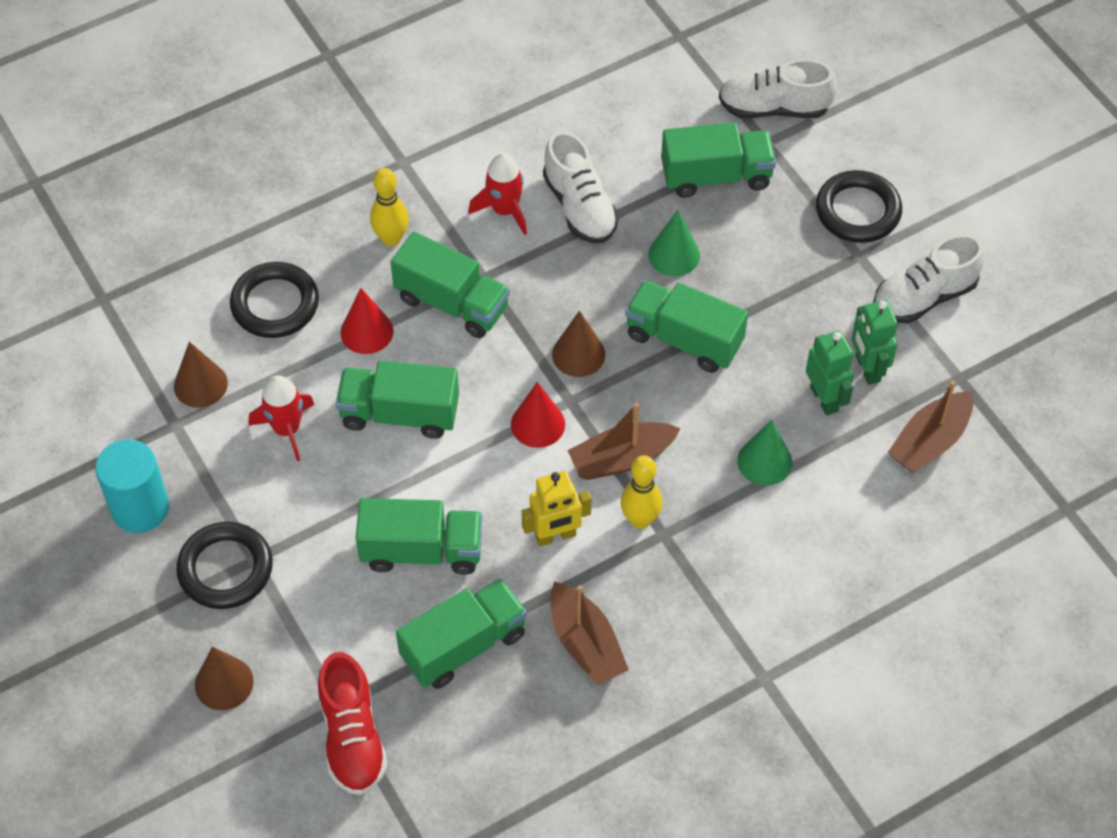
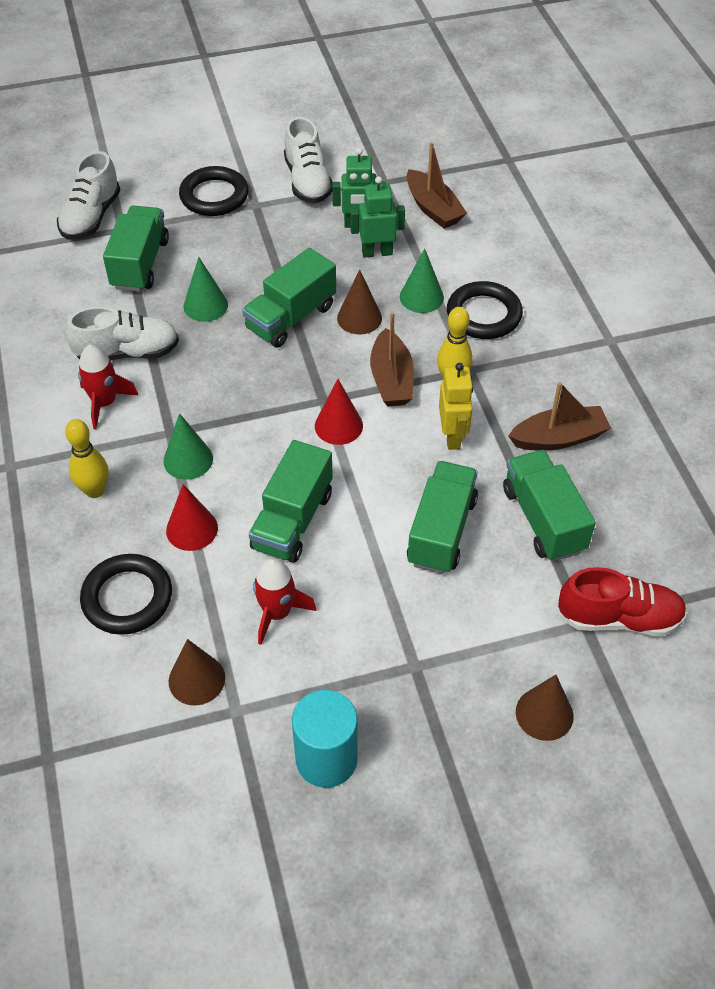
camera: 75 degrees left, 5 degrees down
black ring [176,522,273,609] -> black ring moved to [447,281,523,339]
green truck [391,232,510,338] -> green cone [163,413,213,480]
brown cone [552,311,605,377] -> brown cone moved to [337,269,382,335]

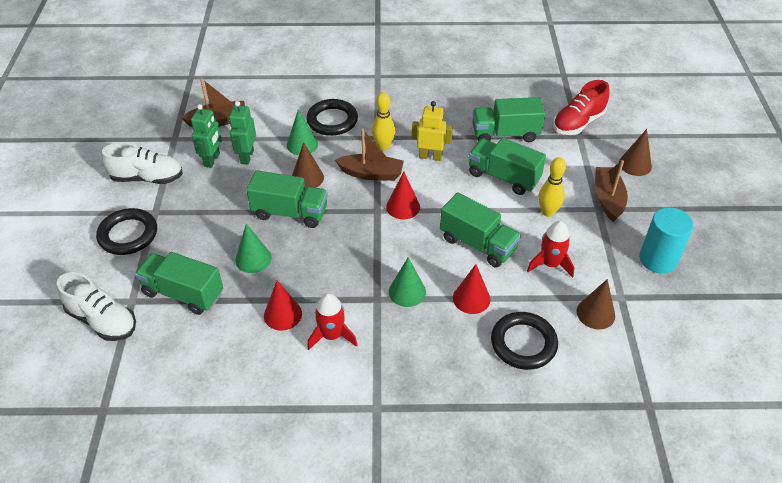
camera: 75 degrees left, 5 degrees down
white shoe [65,306,179,361] -> red cone [264,280,302,331]
yellow bowling pin [65,419,108,498] -> yellow bowling pin moved to [538,157,566,217]
green truck [242,248,336,348] -> green truck turned 45 degrees counterclockwise [246,170,328,228]
brown boat [508,382,611,451] -> brown boat moved to [595,160,628,222]
red shoe [558,567,687,636] -> red shoe turned 150 degrees counterclockwise [553,80,610,135]

